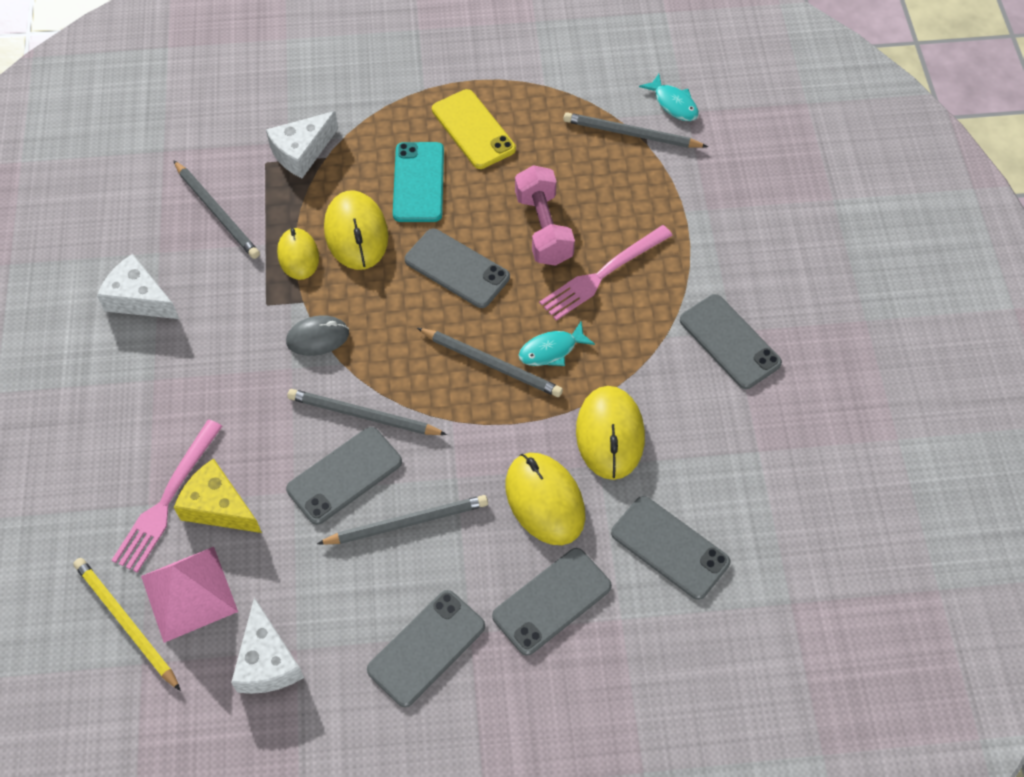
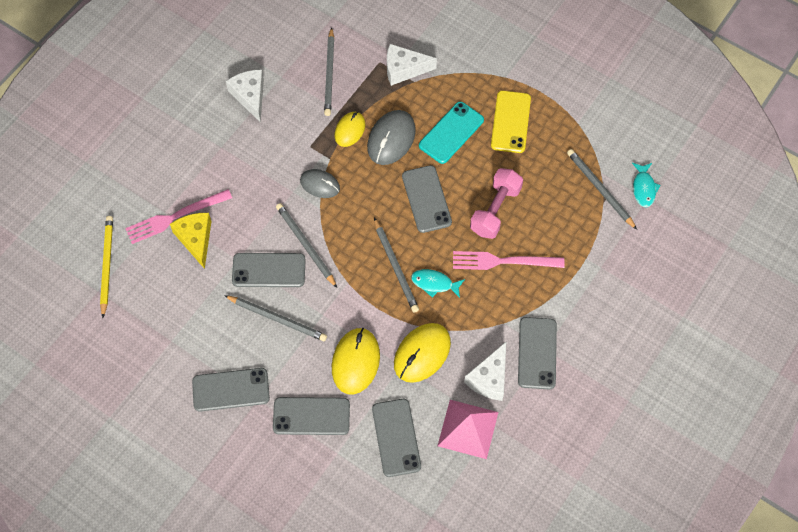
camera: 40 degrees right, 5 degrees up
pink pyramid [141,547,238,643] -> pink pyramid moved to [437,400,498,459]
white cheese [231,597,304,694] -> white cheese moved to [464,342,506,401]
yellow mouse [324,190,388,270] -> grey mouse [367,110,416,165]

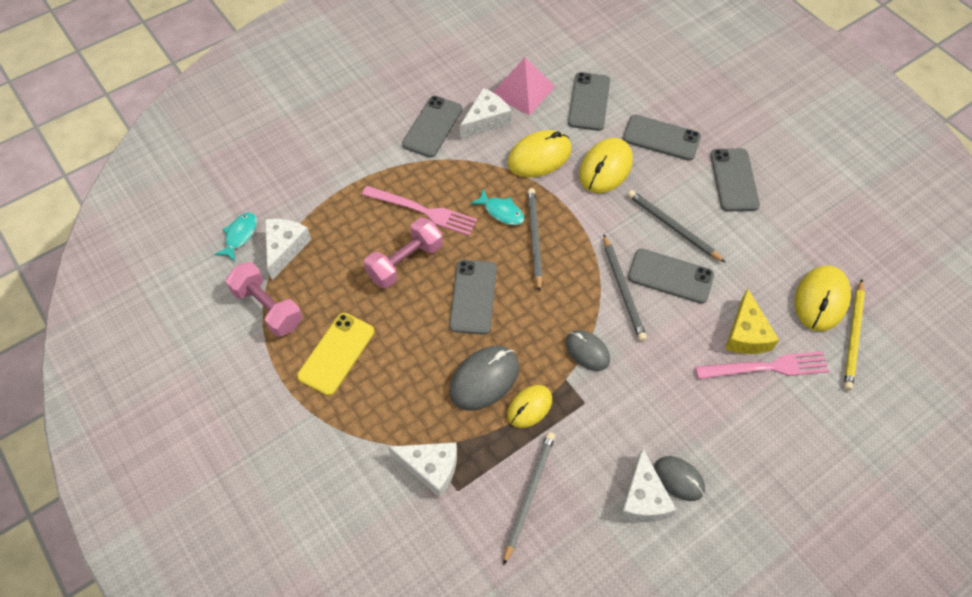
camera: 160 degrees left, 5 degrees down
grey phone [192,368,270,412] -> grey phone turned 75 degrees clockwise [710,148,760,212]
turquoise phone [419,102,484,164] -> none
grey pencil [567,149,637,230] -> white cheese [265,219,311,280]
none -> pink dumbbell [226,262,303,337]
none -> grey mouse [654,456,705,501]
none -> yellow mouse [795,265,851,331]

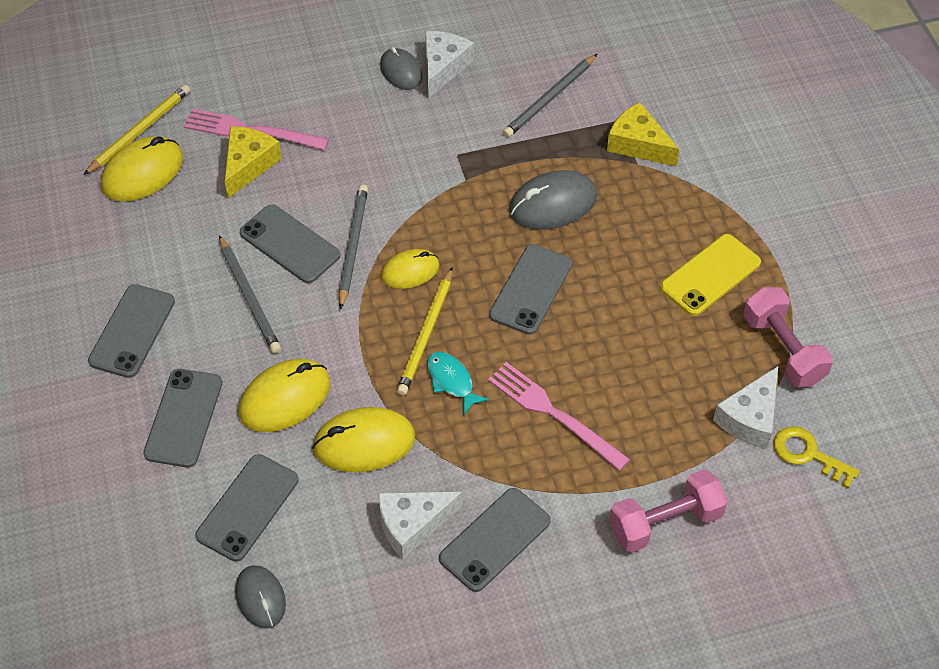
camera: 160 degrees left, 5 degrees down
turquoise fish [214,213,257,262] -> yellow key [773,426,860,488]
pink dumbbell [364,217,443,288] -> pink dumbbell moved to [609,469,727,553]
white cheese [388,442,457,498] -> yellow cheese [607,102,679,167]
pink pyramid [493,57,555,116] -> none
yellow mouse [507,385,552,428] -> yellow mouse moved to [381,249,440,289]
grey pencil [528,188,543,292] -> yellow pencil [397,268,452,396]
grey mouse [565,330,610,371] -> grey mouse moved to [235,565,286,629]
grey phone [623,115,701,161] -> grey phone turned 60 degrees clockwise [143,369,222,468]

